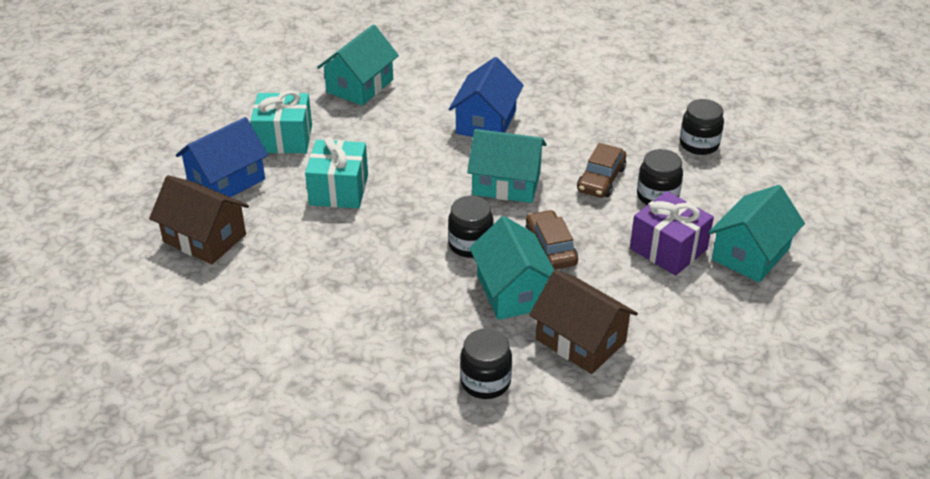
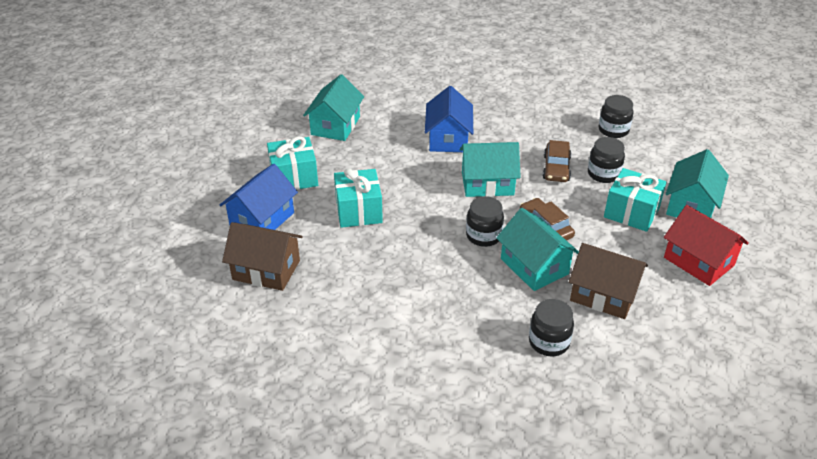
camera: 15 degrees left, 0 degrees up
purple gift [630,191,714,276] -> turquoise gift [604,168,666,232]
none -> red house [664,205,749,286]

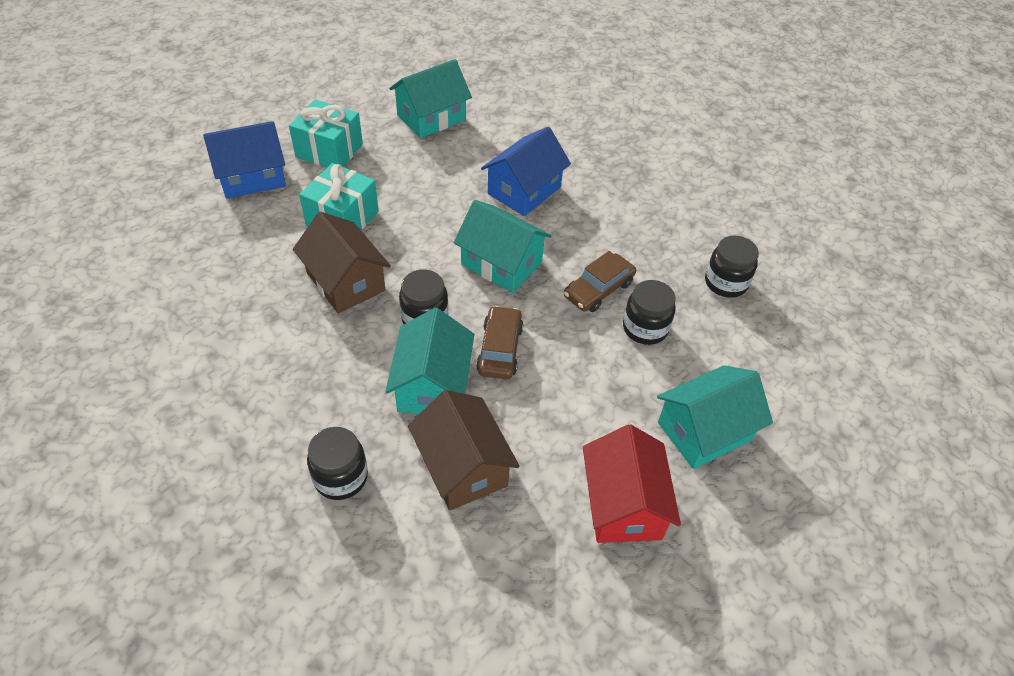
camera: 35 degrees right, 10 degrees up
brown house [222,222,303,291] -> brown house moved to [293,212,391,314]
turquoise gift [604,168,666,232] -> none

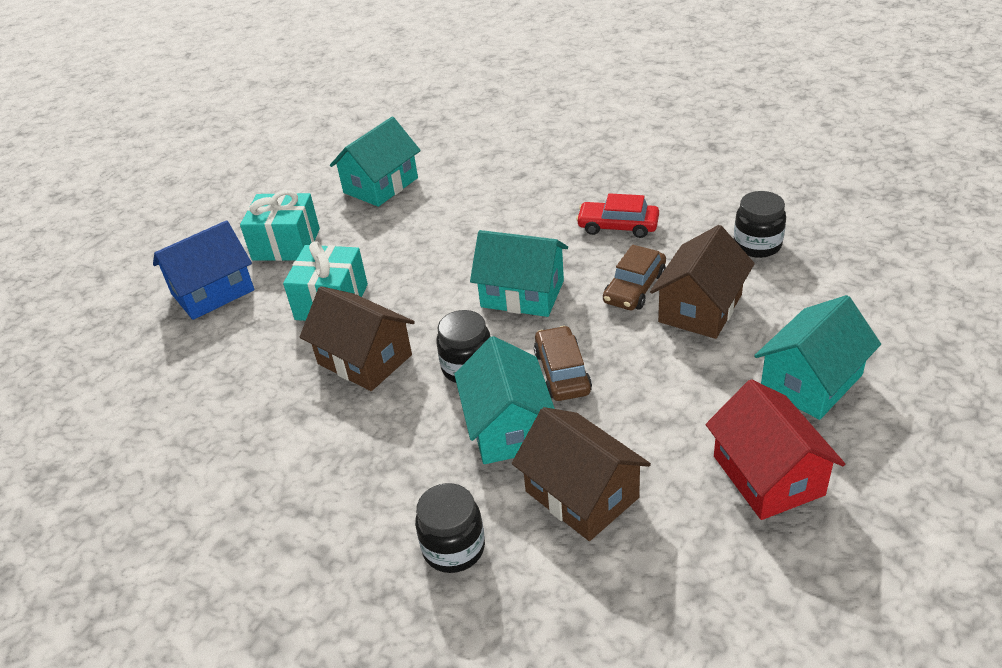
camera: 10 degrees left, 10 degrees down
blue house [481,126,571,216] -> none
black jar [623,280,676,345] -> brown house [650,225,755,339]
none -> red car [576,193,659,238]

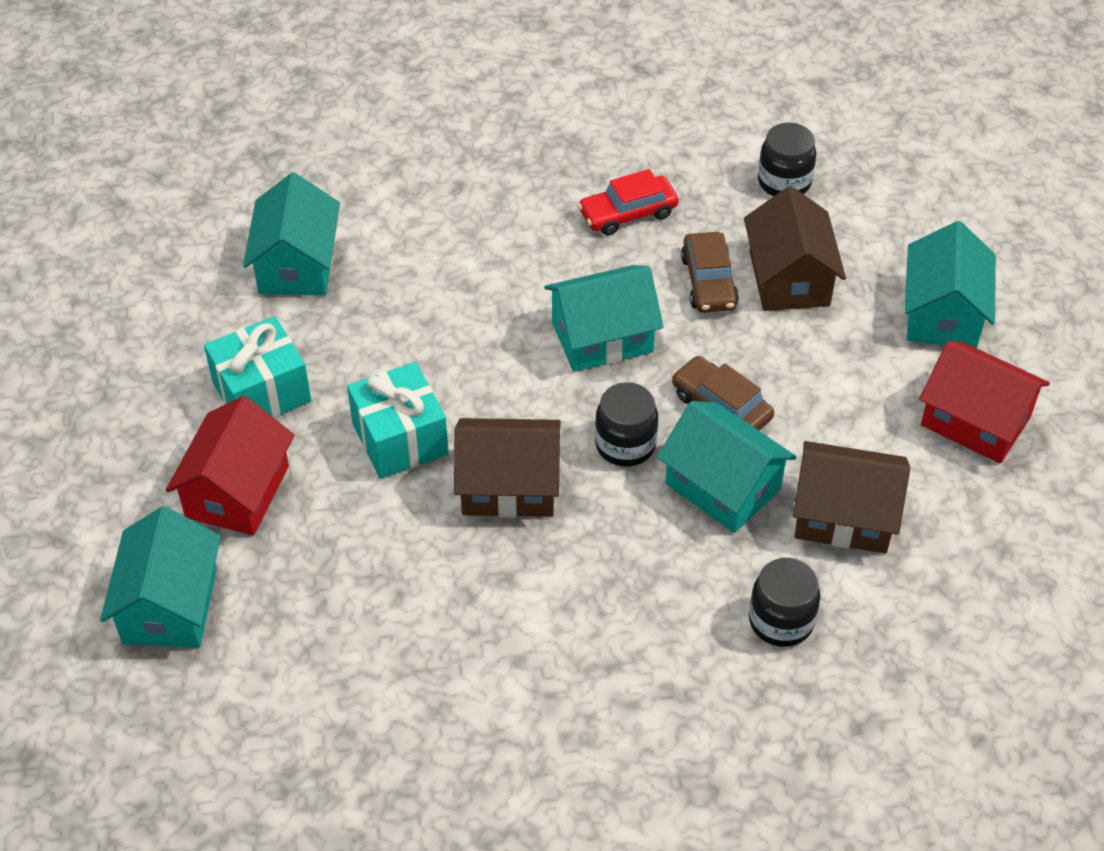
camera: 40 degrees left, 10 degrees up
blue house [153,220,254,320] -> red house [166,396,294,535]
none -> turquoise house [100,506,221,648]

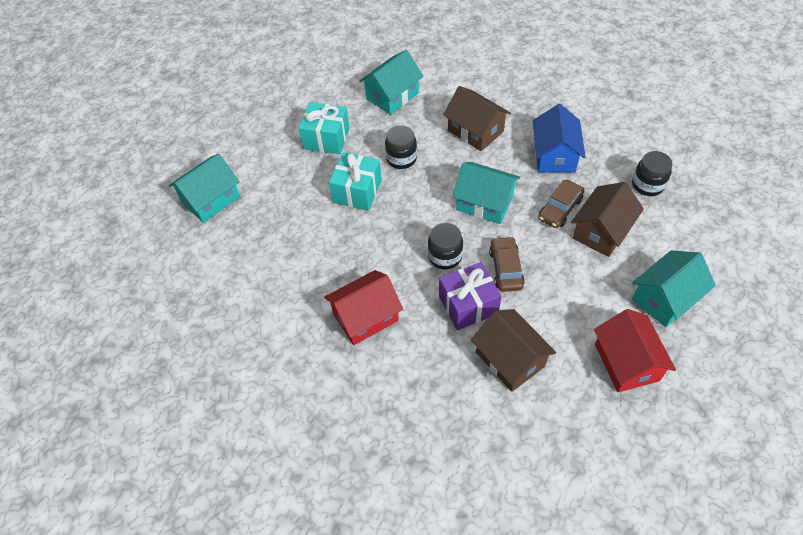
camera: 45 degrees right, 5 degrees up
red house [166,396,294,535] -> red house moved to [324,270,403,345]
brown house [454,418,561,518] -> brown house moved to [443,86,511,151]
red car [578,169,679,236] -> blue house [533,104,586,172]
turquoise house [657,401,796,533] -> purple gift [439,262,502,330]
black jar [749,558,820,647] -> black jar moved to [385,125,417,169]

